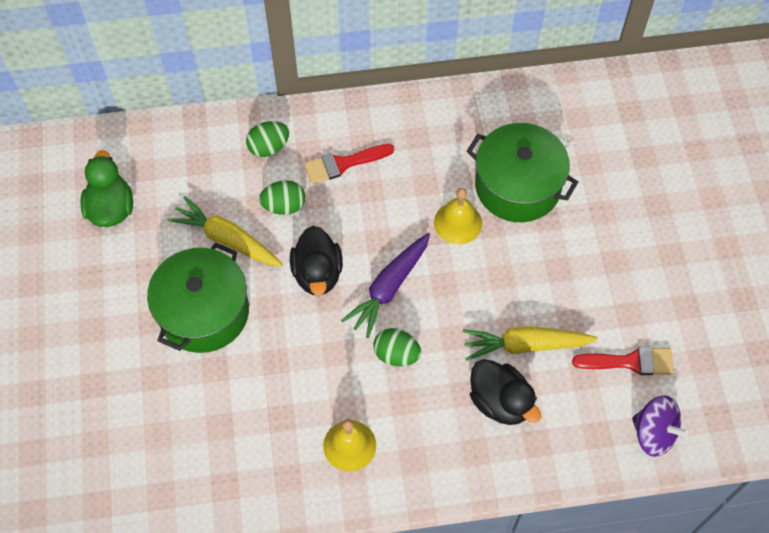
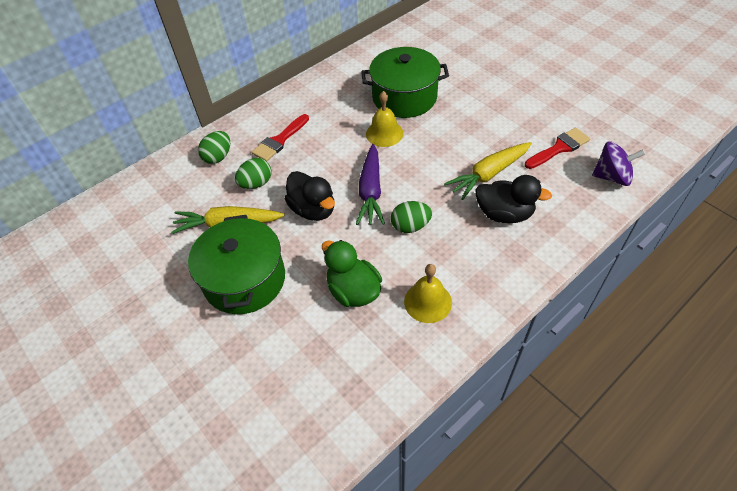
camera: 30 degrees left, 10 degrees down
green duck [80,150,133,227] -> green duck moved to [322,240,382,307]

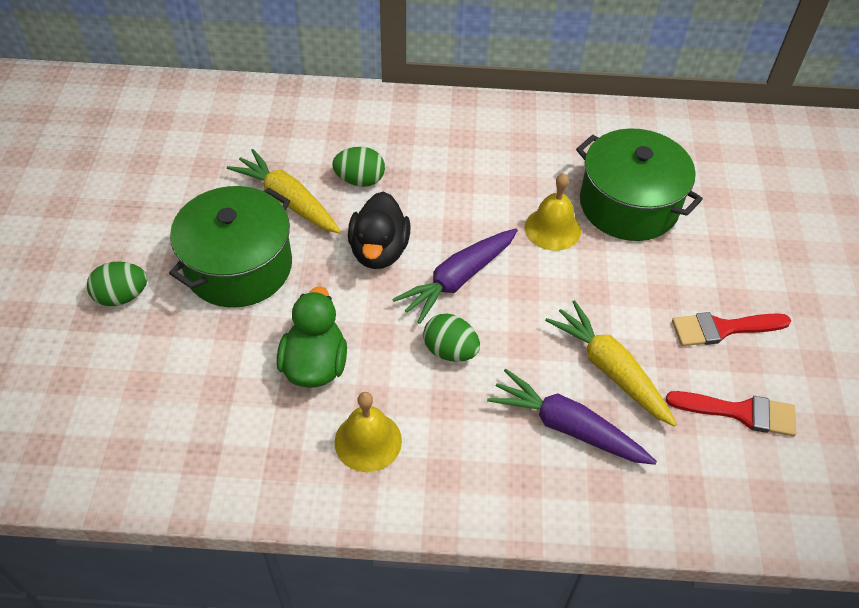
camera: 40 degrees right, 0 degrees up
green egg [198,131,230,164] -> green egg moved to [87,262,147,306]
red brush [252,114,309,161] -> red brush moved to [672,312,791,346]
yellow carrot [444,142,532,200] -> yellow carrot turned 45 degrees clockwise [545,300,677,427]
black duck [475,175,552,223] -> purple carrot [487,369,657,465]
purple spinning top [592,141,645,186] -> none

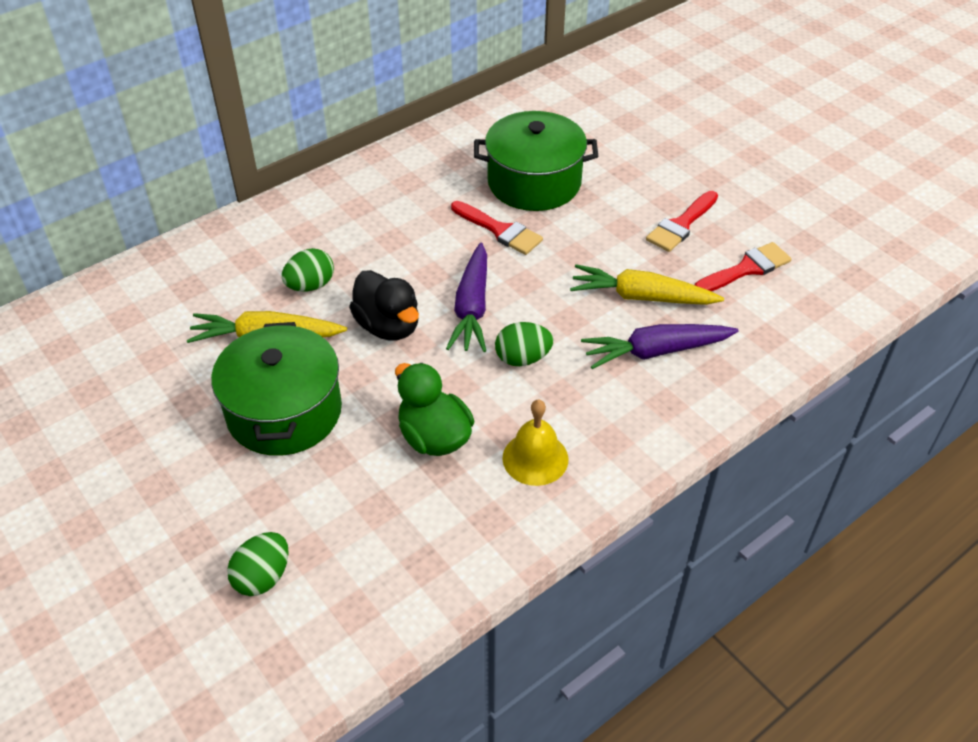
camera: 40 degrees left, 5 degrees down
green egg [87,262,147,306] -> green egg moved to [227,532,289,596]
yellow bell [525,173,581,251] -> red brush [451,201,543,255]

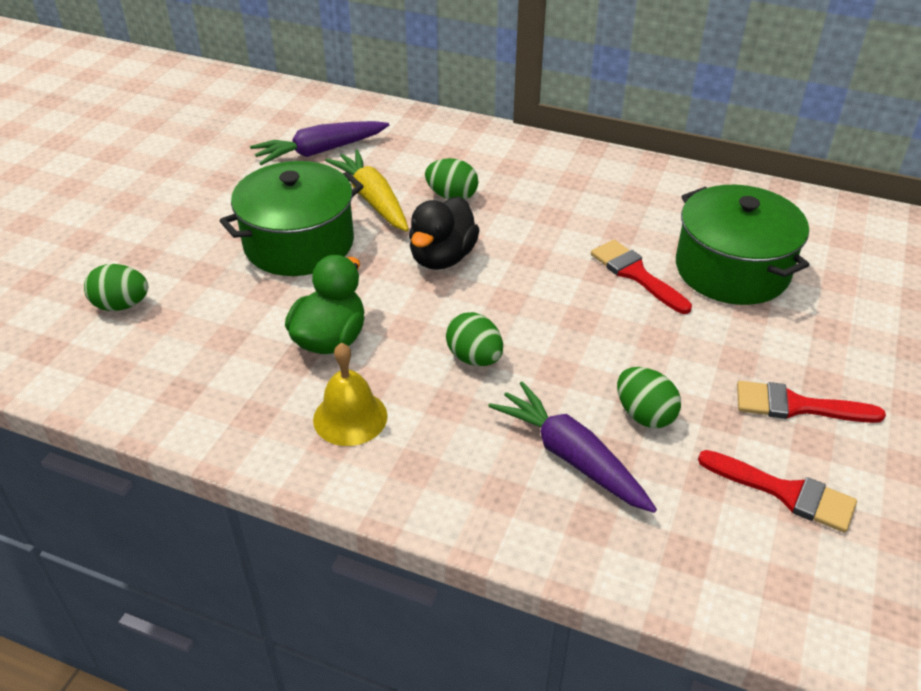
camera: 60 degrees right, 5 degrees down
purple carrot [446,243,487,352] -> purple carrot moved to [250,121,389,165]
red brush [451,201,543,255] -> red brush turned 135 degrees clockwise [591,240,692,314]
yellow carrot [570,264,724,305] -> green egg [617,367,681,428]

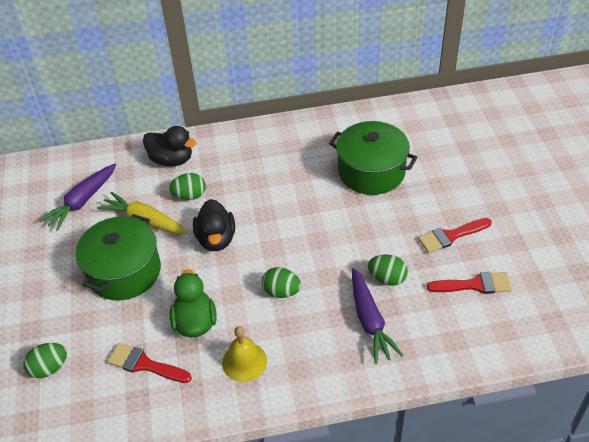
camera: 30 degrees left, 5 degrees up
purple carrot [488,381,657,513] -> purple carrot turned 120 degrees counterclockwise [352,268,404,364]
red brush [591,240,692,314] -> red brush moved to [107,343,192,383]
none -> black duck [143,126,197,166]

